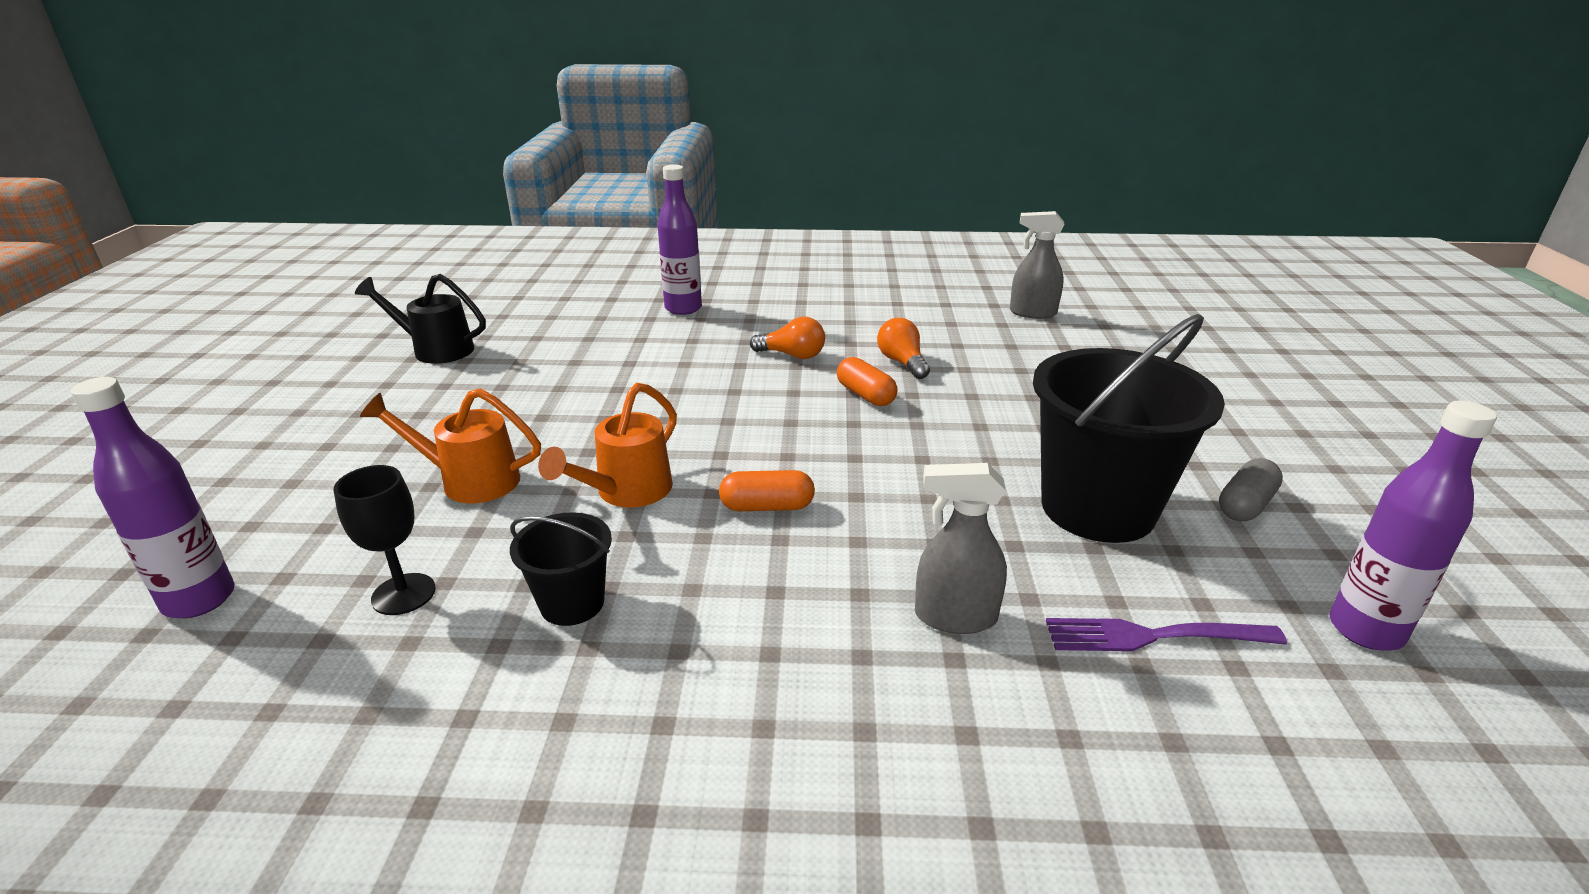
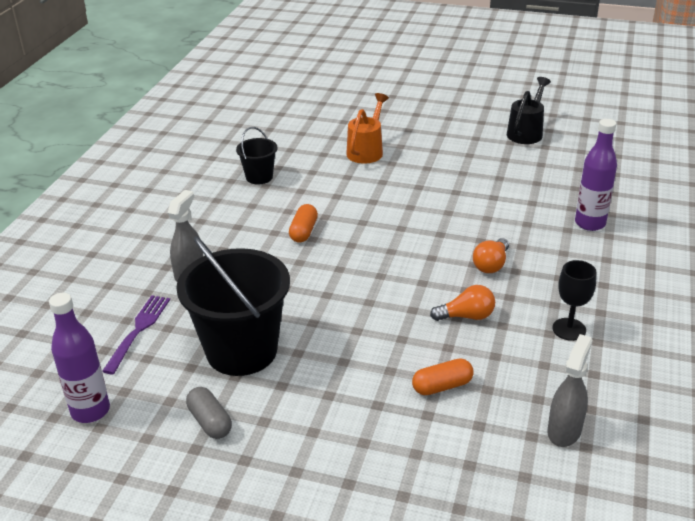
camera: 105 degrees right, 5 degrees up
purple bottle [70,377,235,618] -> none
black goblet [334,465,436,615] -> black goblet moved to [552,260,596,341]
orange watering can [538,383,677,507] -> none
orange capsule [837,357,898,406] -> orange capsule moved to [412,358,473,395]

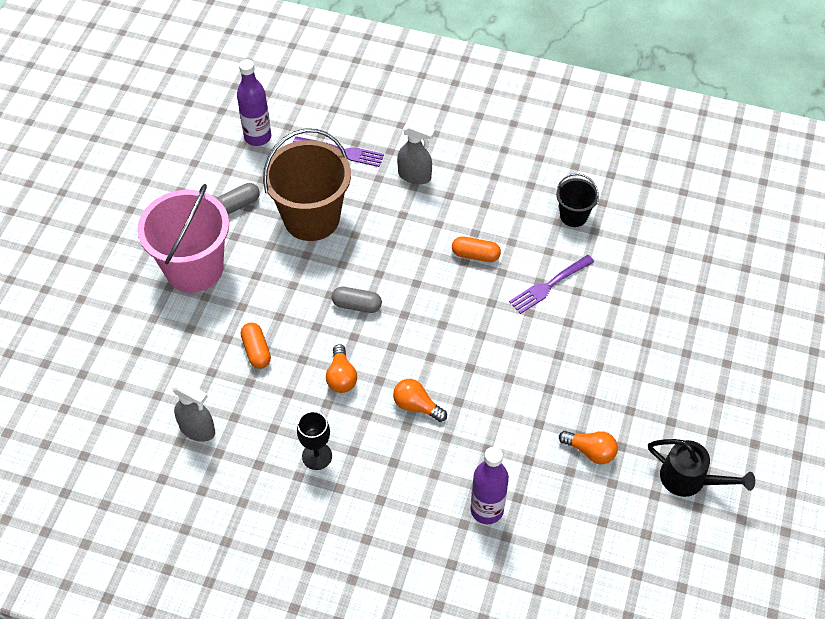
camera: 90 degrees right, 20 degrees up
black bucket [176,236,290,376] -> brown bucket [263,128,351,241]
orange watering can [346,93,389,164] -> none
none -> pink bucket [137,184,229,293]
none -> grey capsule [332,287,382,313]
none -> purple fork [509,255,594,314]
none -> orange light bulb [559,431,618,464]

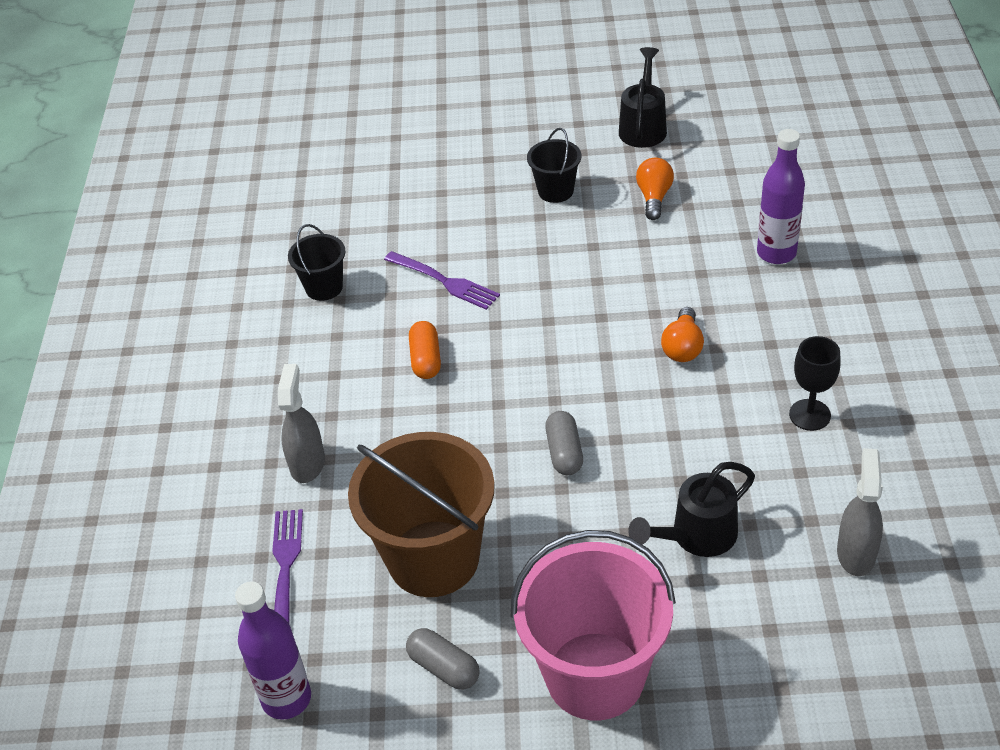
camera: 105 degrees left, 10 degrees down
orange capsule [241,322,271,369] -> black watering can [628,462,755,557]
orange light bulb [326,344,357,393] -> none
none -> black bucket [527,128,581,203]

